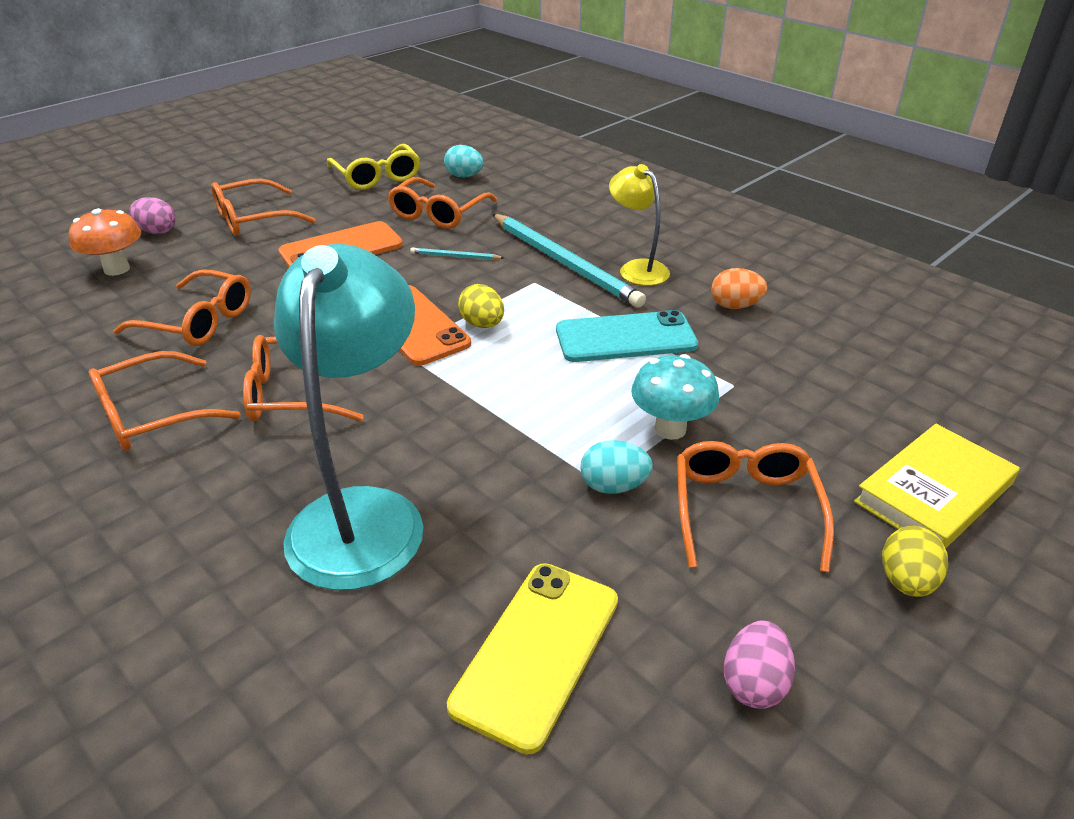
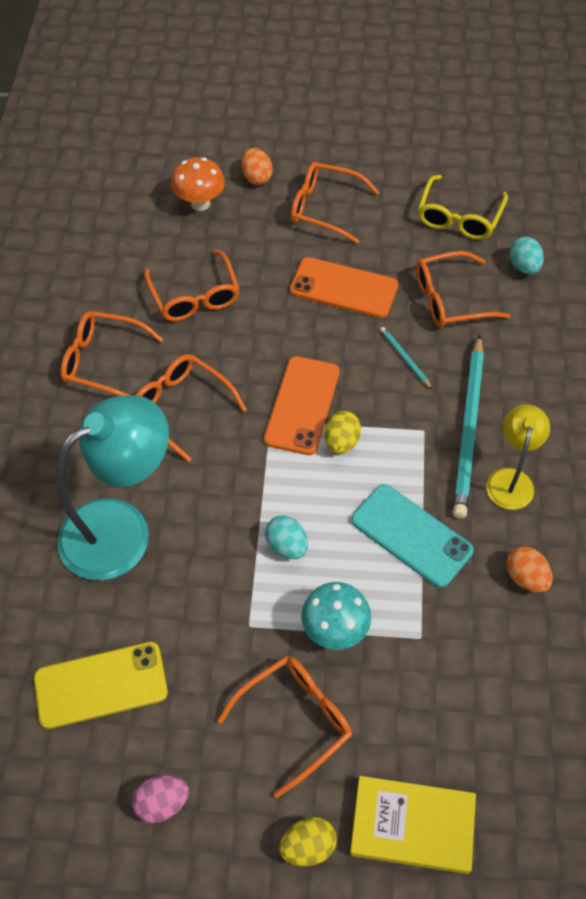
camera: 50 degrees right, 20 degrees up
pink egg [130,197,176,234] -> orange egg [242,148,272,185]
turquoise egg [580,440,653,494] -> turquoise egg moved to [265,515,308,559]

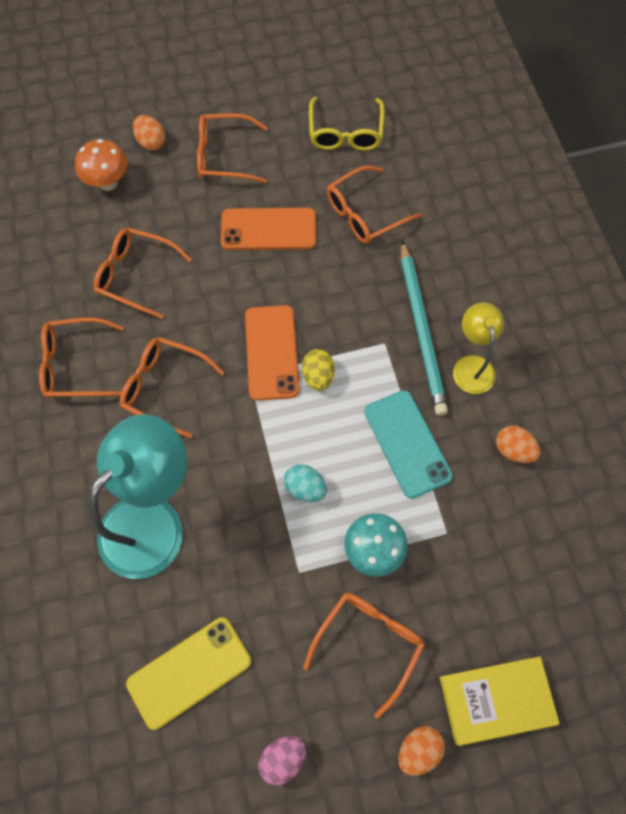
camera: 20 degrees left, 10 degrees up
orange glasses [144,249,240,321] -> orange glasses turned 150 degrees clockwise [94,228,192,319]
yellow egg [279,817,337,866] -> orange egg [398,726,445,776]
turquoise phone [351,484,474,588] -> turquoise phone turned 45 degrees clockwise [364,390,453,499]
turquoise pencil [380,327,432,389] -> none
turquoise egg [509,237,544,274] -> none

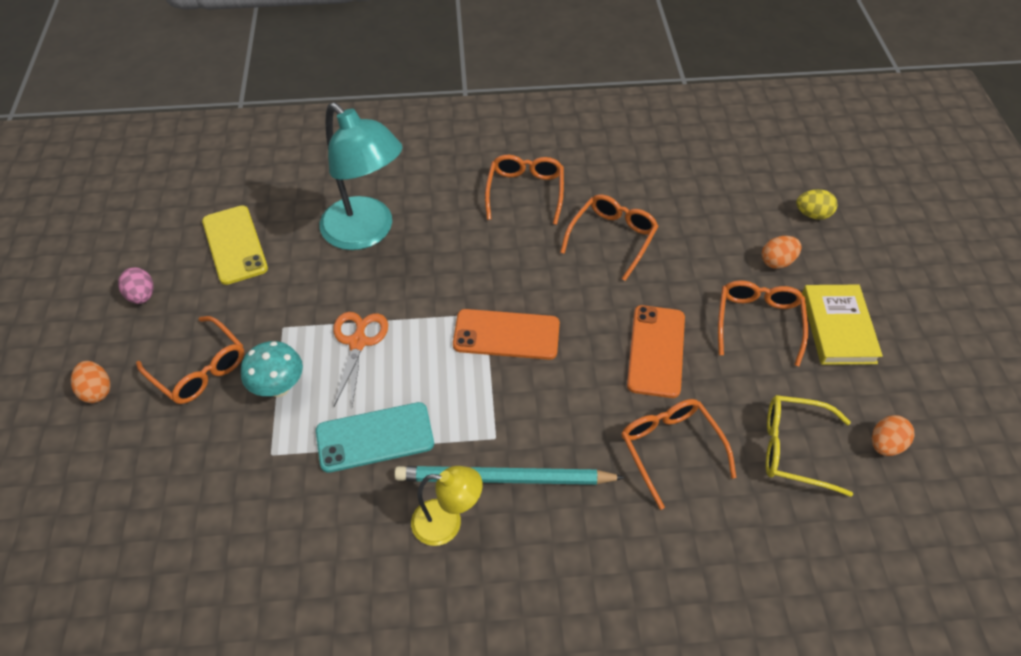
camera: 100 degrees right, 15 degrees down
orange mushroom [75,139,127,191] -> none
orange glasses [120,337,225,438] -> none
turquoise egg [284,464,327,502] -> orange scissors [333,312,388,406]
yellow egg [302,349,335,391] -> yellow egg moved to [796,189,837,220]
yellow book [440,656,560,746] -> yellow book moved to [802,285,883,365]
orange egg [496,426,540,463] -> orange egg moved to [872,415,915,456]

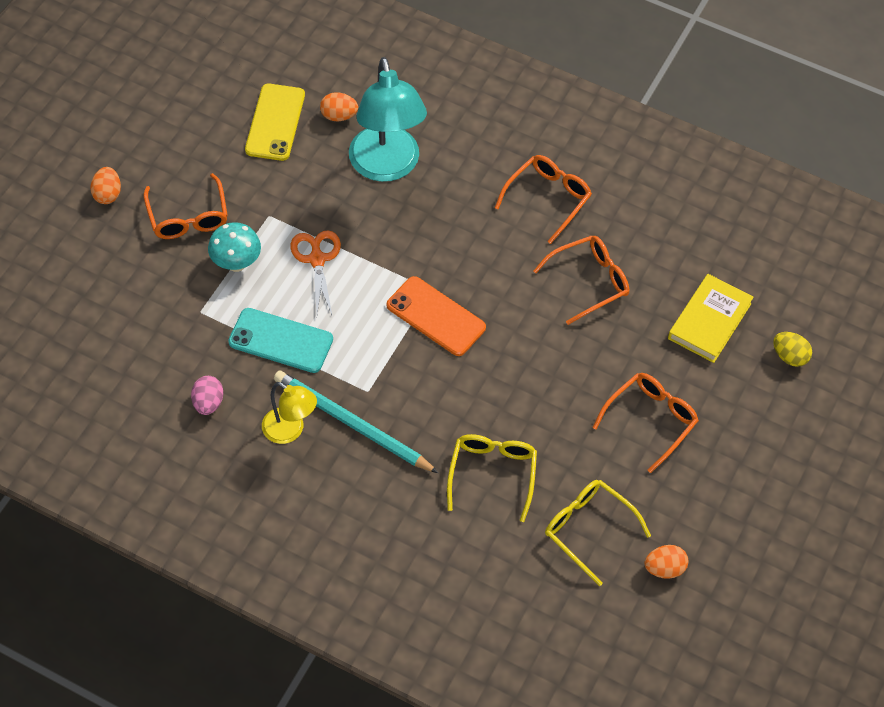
camera: 30 degrees right, 5 degrees up
pink egg [118,267,154,304] -> pink egg moved to [191,376,224,415]
orange scissors [333,312,388,406] -> orange scissors turned 45 degrees counterclockwise [291,230,341,317]
orange glasses [621,399,736,510] -> yellow glasses [447,434,537,522]
orange phone [627,305,685,398] -> none
orange egg [761,236,802,269] -> orange egg moved to [320,92,358,121]
yellow book [802,285,883,365] -> yellow book moved to [668,274,754,363]

